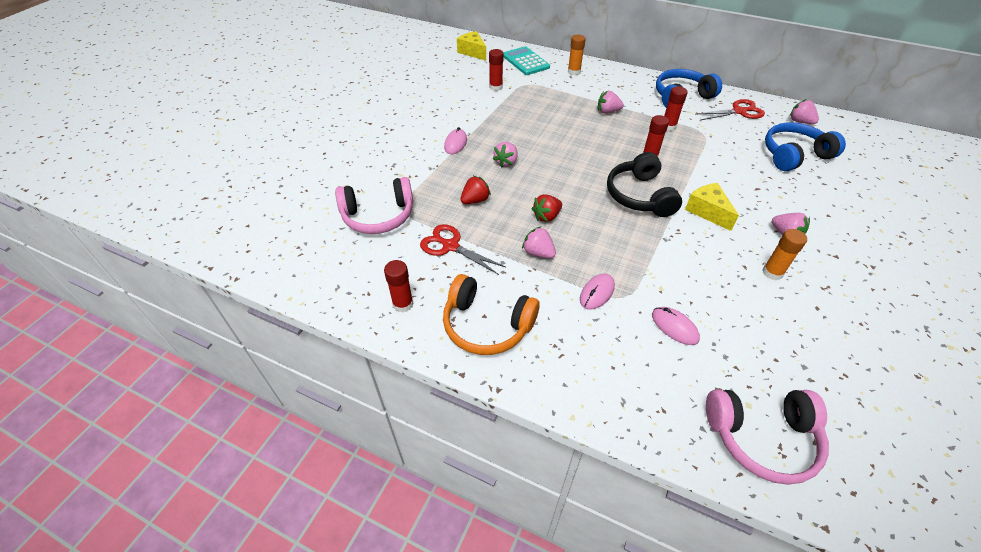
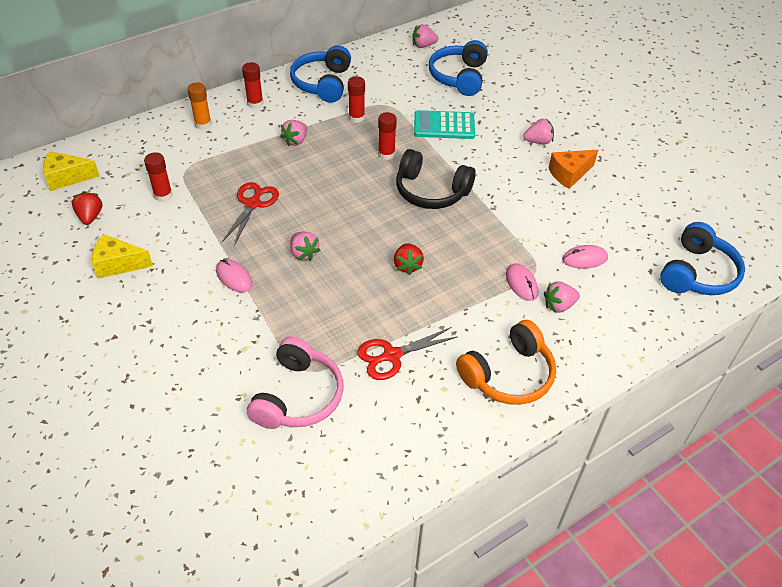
camera: 60 degrees left, 0 degrees up
red glue stick [384,260,414,313] -> red glue stick moved to [242,62,263,109]
red strawberry [460,176,491,204] -> red strawberry moved to [72,191,102,225]
turquoise calculator [503,46,550,75] -> turquoise calculator moved to [414,110,475,139]
pink strawberry [522,226,556,258] -> pink strawberry moved to [544,282,580,313]
yellow cheese [685,183,739,231] -> yellow cheese moved to [92,234,153,279]
red scissors [696,99,765,120] -> red scissors moved to [222,182,279,246]
pink headphones [706,390,829,485] -> blue headphones [660,222,745,295]
orange glue stick [762,229,807,280] -> orange cheese [549,150,598,189]

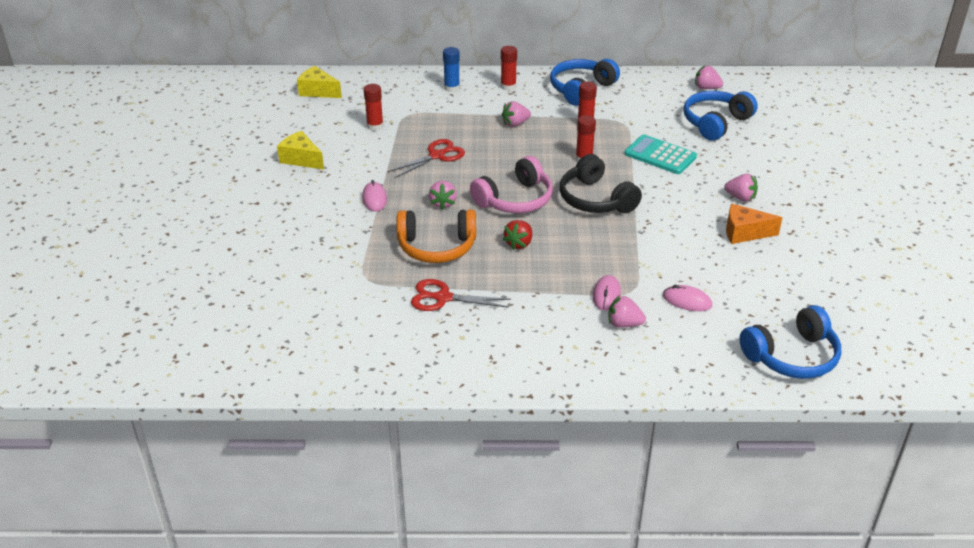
camera: 35 degrees right, 10 degrees down
red strawberry [72,191,102,225] -> none
orange glue stick [187,82,212,130] -> blue glue stick [443,47,460,92]
pink headphones [247,337,344,429] -> pink headphones moved to [470,156,553,213]
orange headphones [456,320,556,405] -> orange headphones moved to [396,209,476,263]

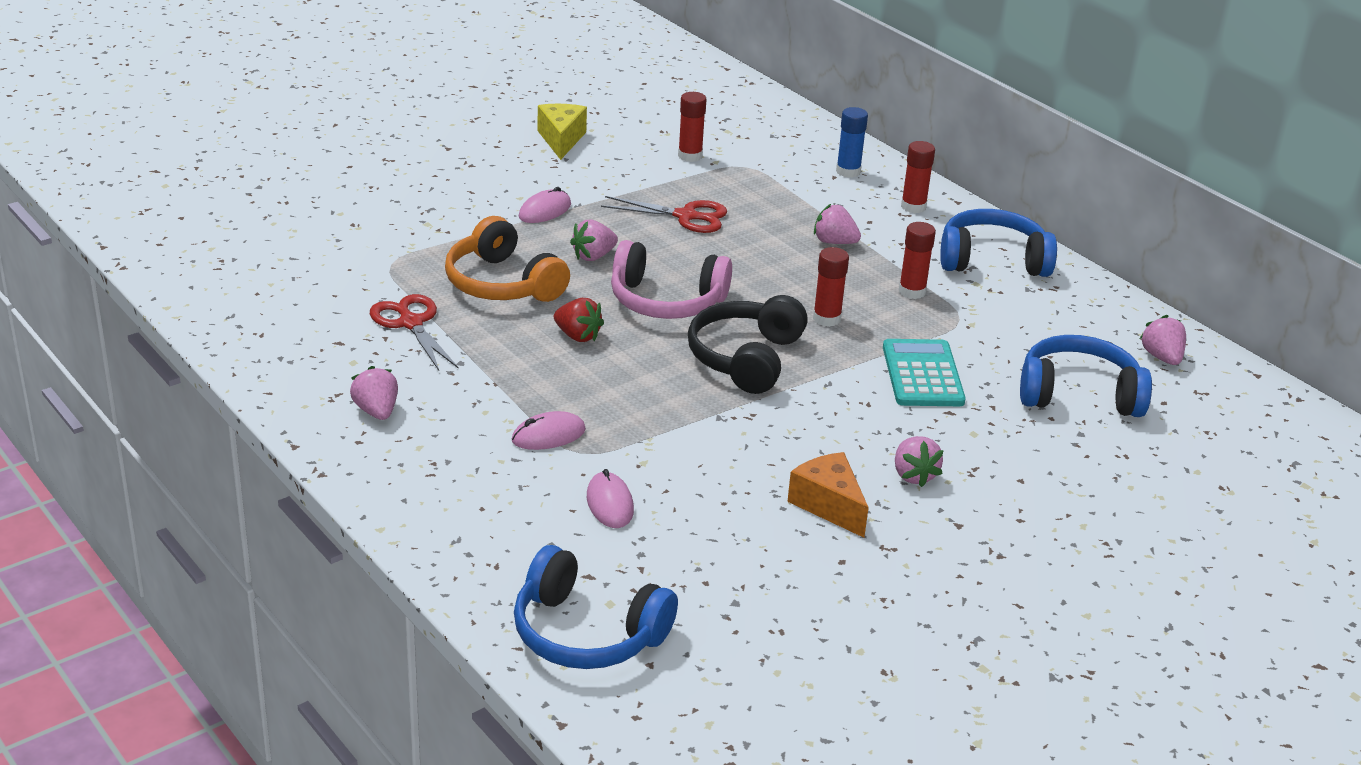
camera: 50 degrees right, 5 degrees down
yellow cheese [297,66,342,98] -> none
red strawberry [503,220,532,250] -> red strawberry turned 135 degrees counterclockwise [554,298,604,342]
pink strawberry [608,295,646,328] -> pink strawberry moved to [350,366,398,420]

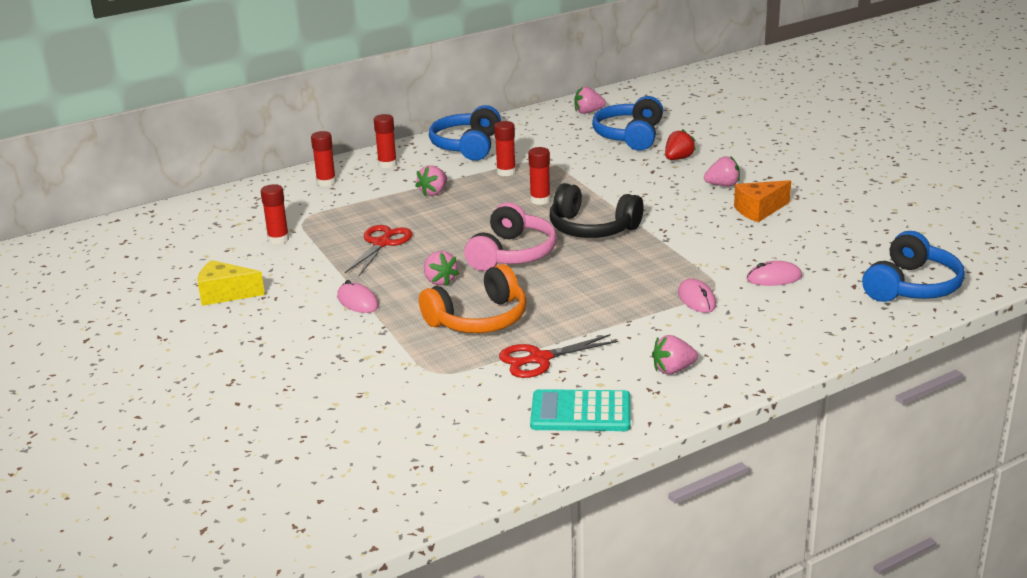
camera: 80 degrees left, 5 degrees down
red strawberry [554,298,604,342] -> red strawberry moved to [665,129,696,160]
blue glue stick [836,107,868,178] -> red glue stick [311,131,336,187]
turquoise calculator [883,339,966,406] -> turquoise calculator moved to [530,389,630,431]

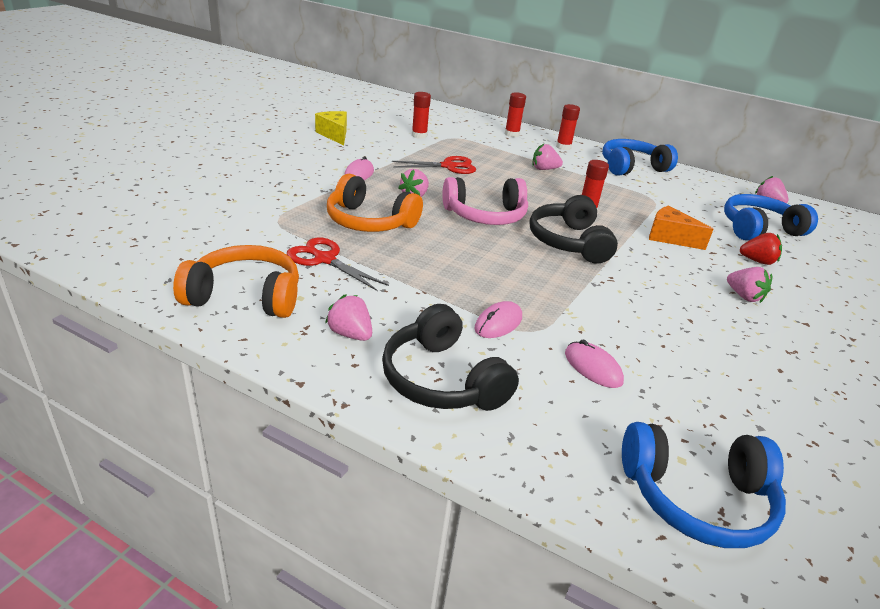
camera: 55 degrees right, 5 degrees up
red glue stick [494,121,516,176] -> none
turquoise calculator [530,389,630,431] -> orange headphones [173,245,299,318]
orange cheese [734,180,791,222] -> orange cheese moved to [649,206,713,250]
none -> black headphones [382,304,519,411]

